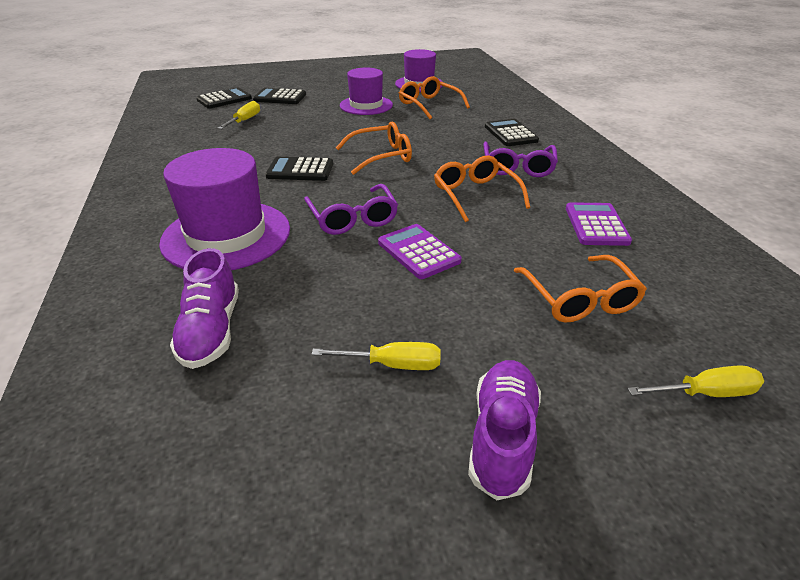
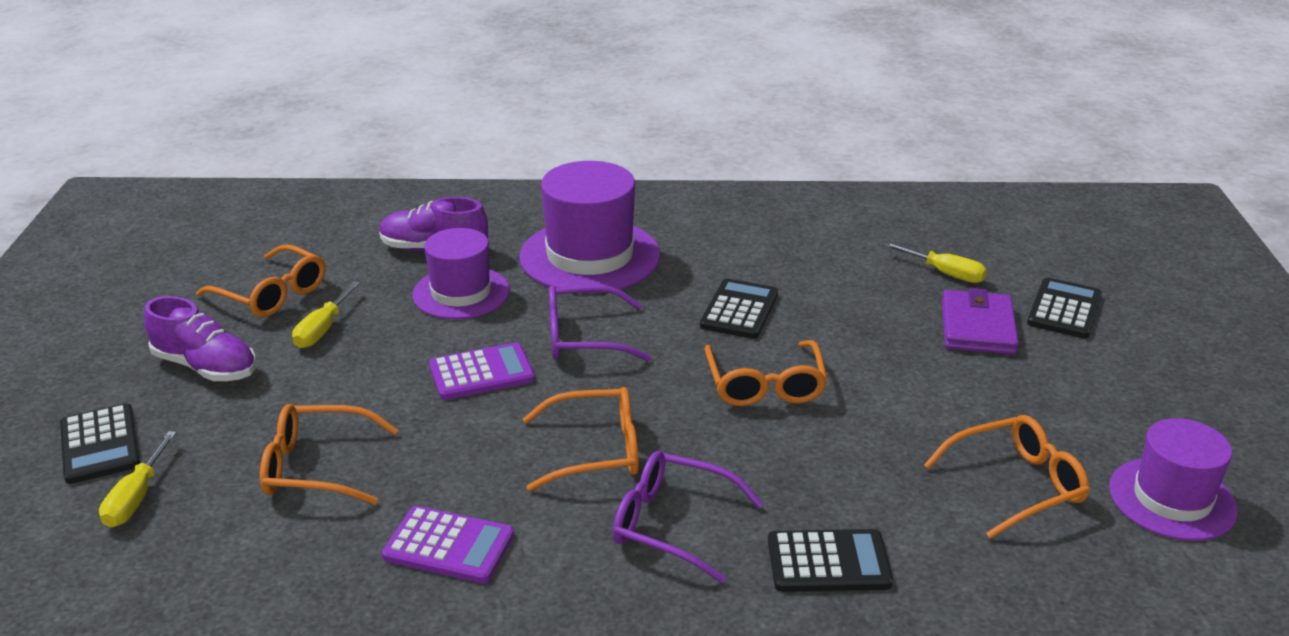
camera: 105 degrees right, 5 degrees down
black calculator [196,87,252,109] -> black calculator moved to [60,403,140,484]
purple hat [340,68,393,115] -> purple hat moved to [412,228,510,319]
none -> orange glasses [196,244,325,317]
none -> purple wallet [942,288,1019,355]

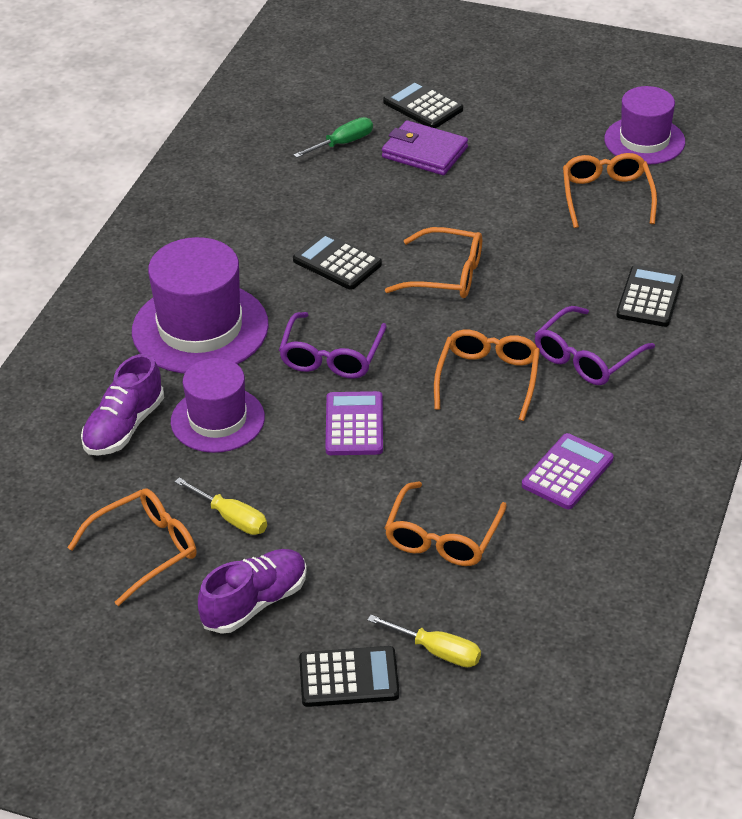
camera: 70 degrees left, 10 degrees up
yellow screwdriver [884,242,987,283] -> green screwdriver [293,117,373,158]

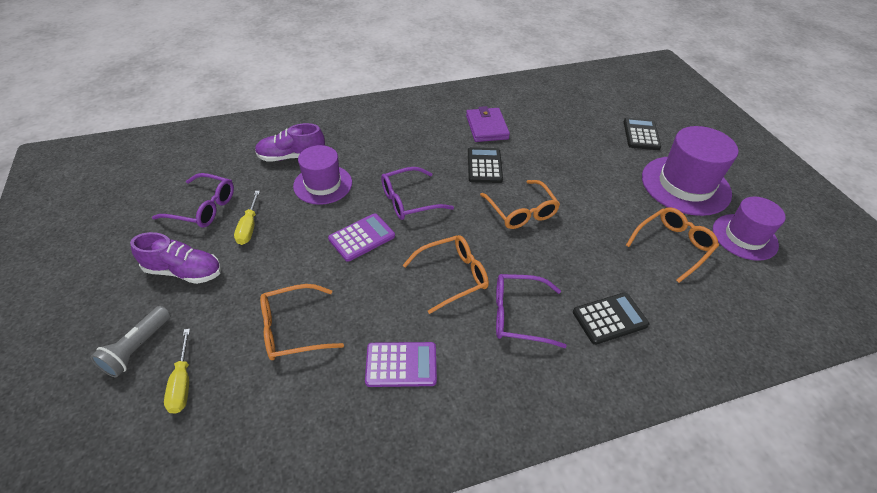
camera: 50 degrees right, 5 degrees up
orange glasses [68,488,197,606] -> purple glasses [152,173,234,228]
purple hat [132,237,269,374] -> purple hat moved to [642,126,738,216]
green screwdriver [293,117,373,158] -> none
black calculator [299,646,399,707] -> grey flashlight [90,306,171,378]
purple wallet [382,120,468,175] -> purple wallet moved to [466,106,510,142]

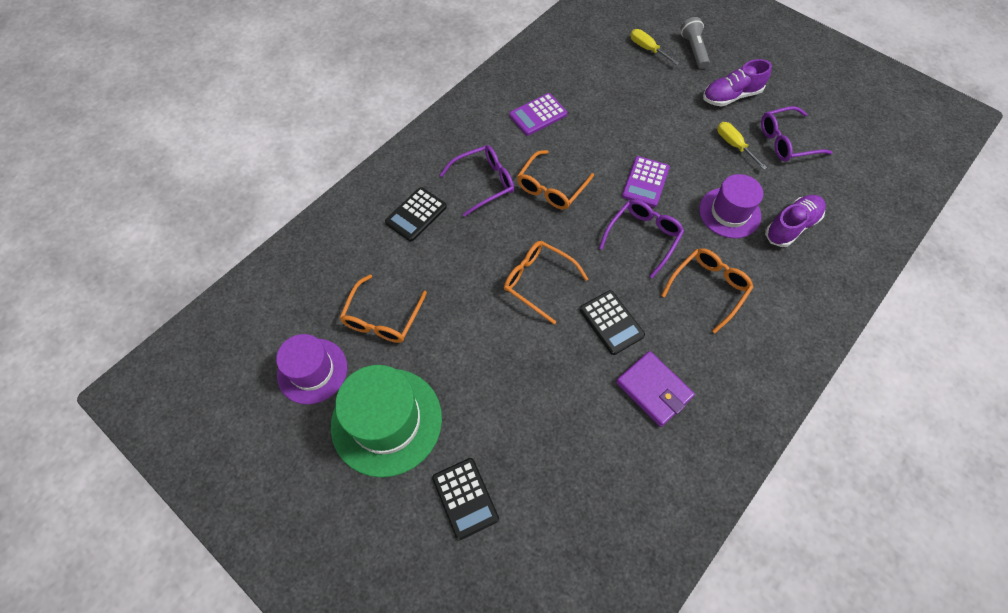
camera: 150 degrees right, 15 degrees up
orange glasses [260,284,344,360] -> orange glasses moved to [661,248,754,333]
purple hat [642,126,738,216] -> green hat [331,365,442,477]

